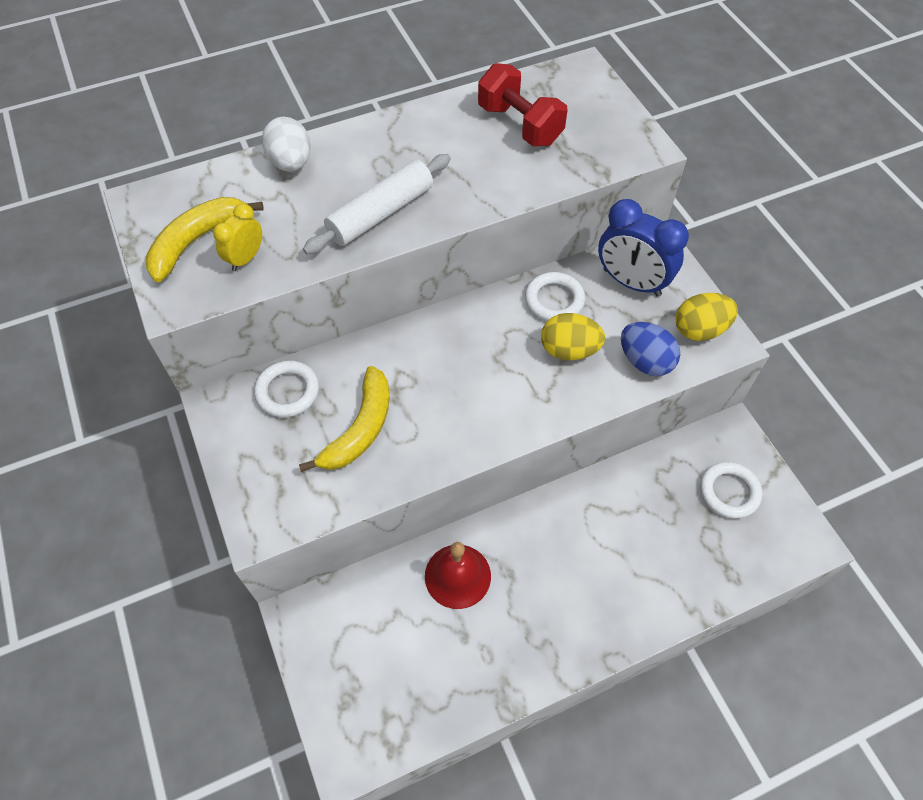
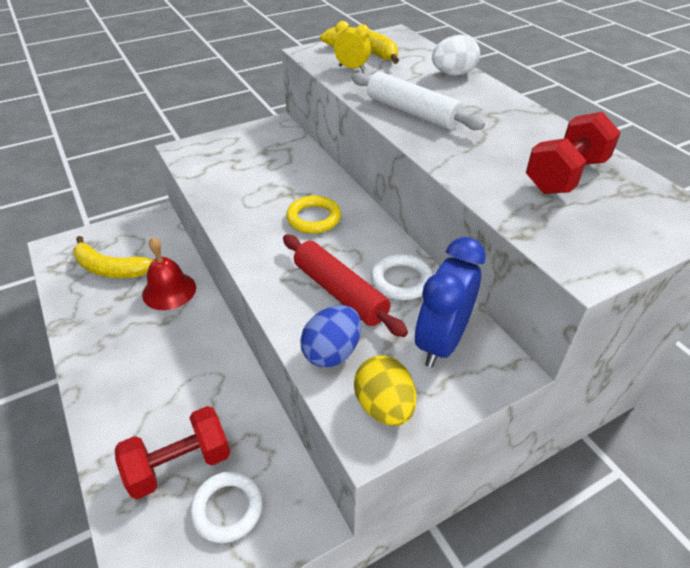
camera: 85 degrees right, 15 degrees down
white ring [254,360,319,417] -> none
yellow banana [299,366,389,472] -> yellow banana moved to [74,236,153,278]
yellow egg [541,313,605,360] -> red rolling pin [283,235,408,337]
none -> red dumbbell [115,406,230,499]
none -> yellow ring [286,196,341,233]

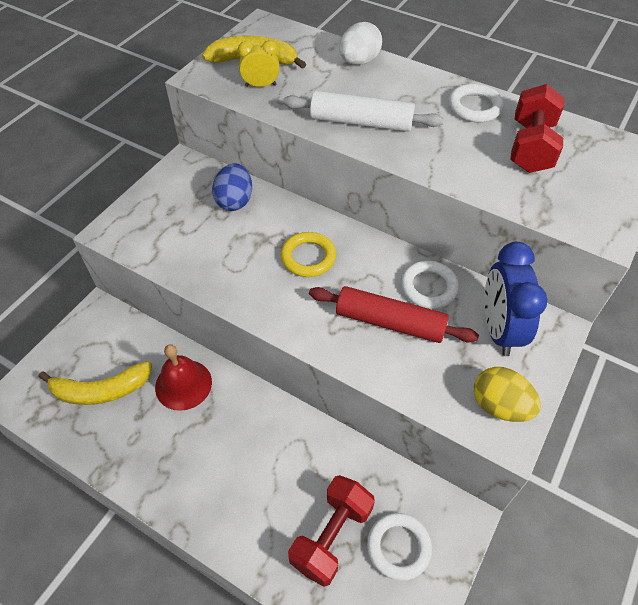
camera: 30 degrees left, 10 degrees up
blue egg [300,305,361,367] -> blue egg moved to [212,163,252,211]
none -> white ring [448,84,504,122]

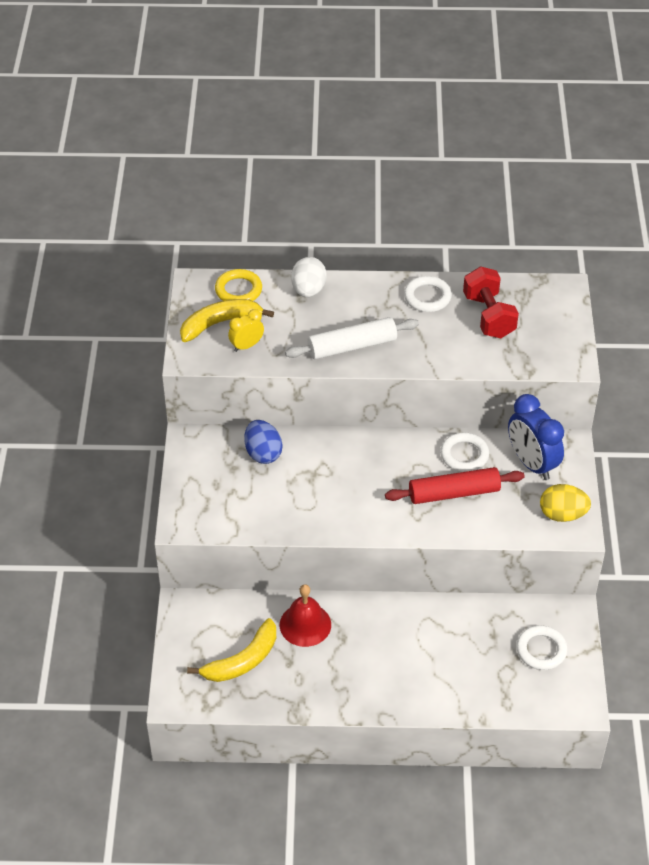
camera: 30 degrees left, 5 degrees down
yellow ring [281,232,336,277] -> yellow ring moved to [215,269,262,301]
red dumbbell [288,475,375,587] -> none

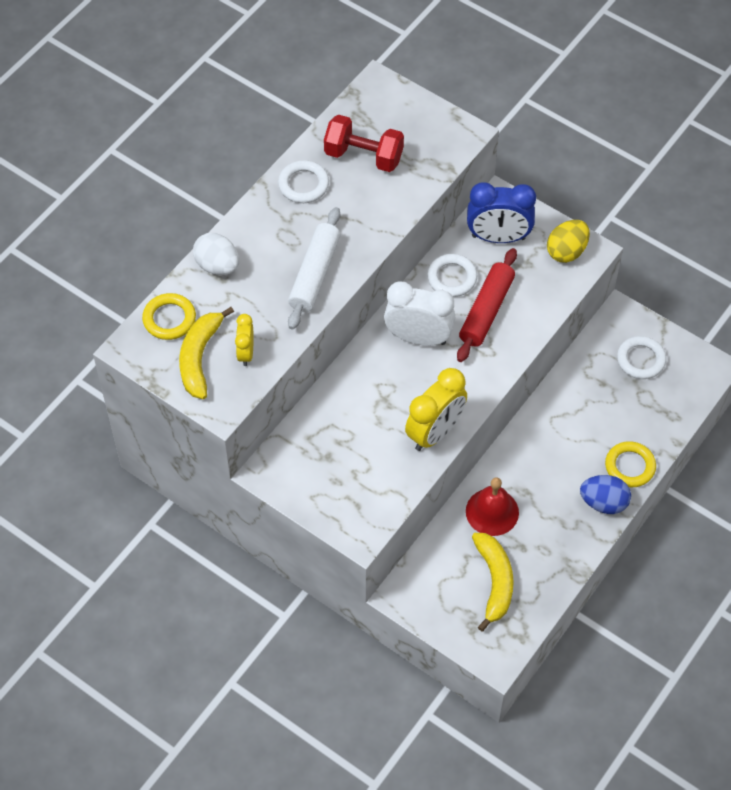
camera: 55 degrees left, 10 degrees up
blue egg [245,420,283,464] -> blue egg moved to [580,475,631,514]
none -> white clock [384,282,456,346]
none -> yellow clock [405,368,467,451]
none -> yellow ring [605,441,656,487]

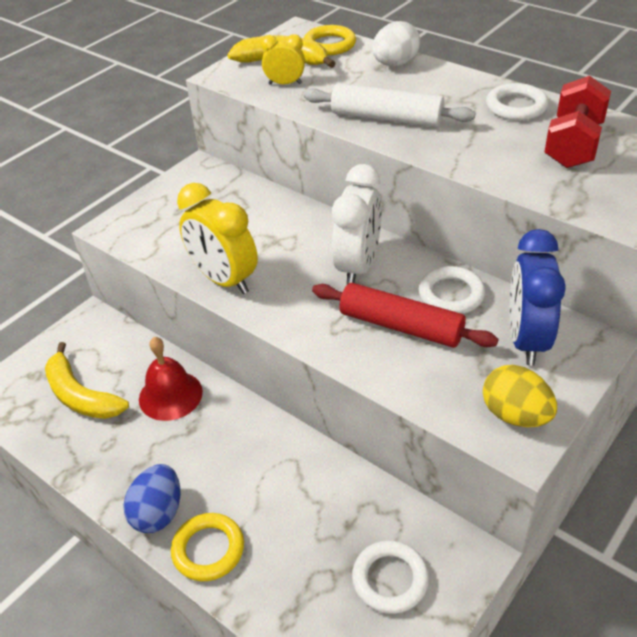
camera: 95 degrees right, 15 degrees down
yellow banana [472,533,514,632] -> yellow banana turned 45 degrees clockwise [45,342,129,419]

